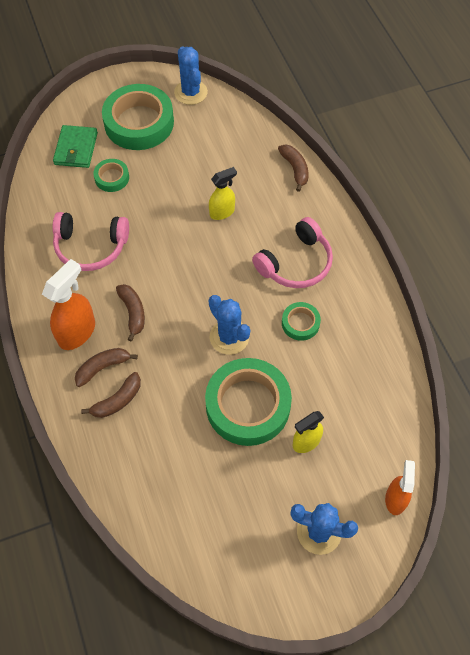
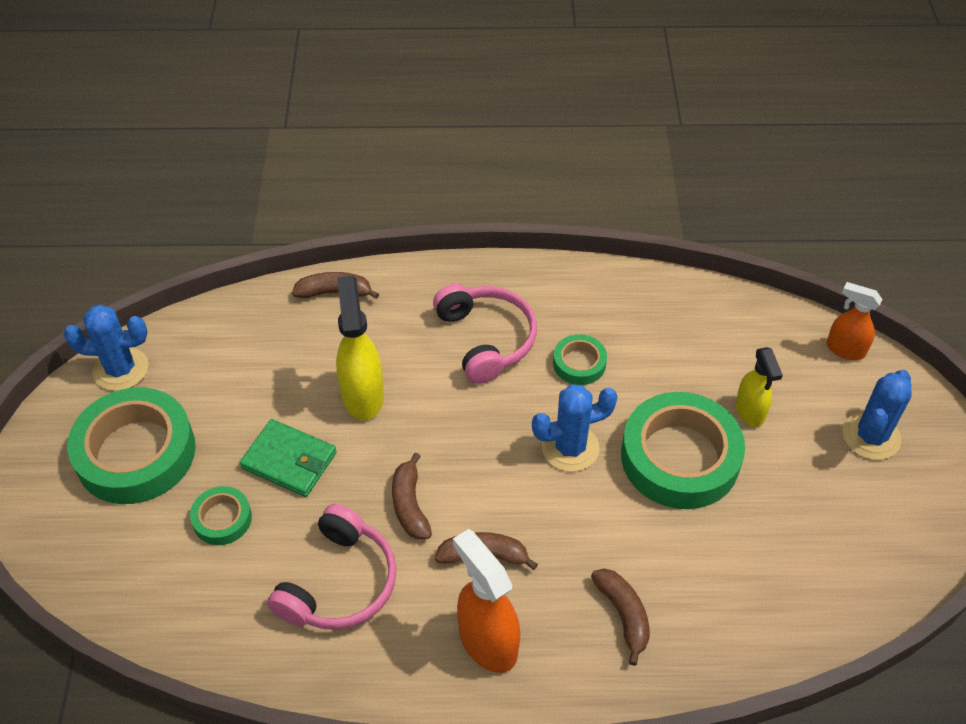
camera: 70 degrees left, 10 degrees down
green wallet [53,125,98,168] -> green wallet moved to [240,419,337,497]
brown banana [75,348,138,387] -> brown banana moved to [392,452,432,540]
yellow spray bottle [209,167,237,220] -> yellow spray bottle [336,276,384,420], size x1.56

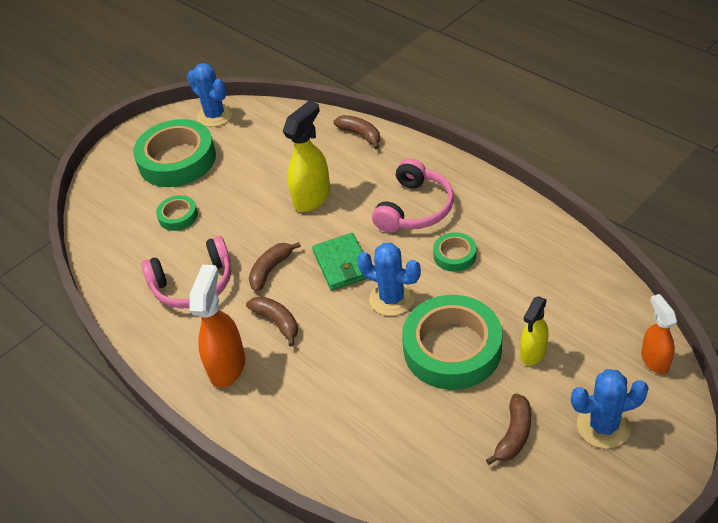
camera: 50 degrees right, 5 degrees down
green wallet [240,419,337,497] -> green wallet moved to [312,233,367,290]
brown banana [591,568,650,666] -> brown banana moved to [486,393,531,465]

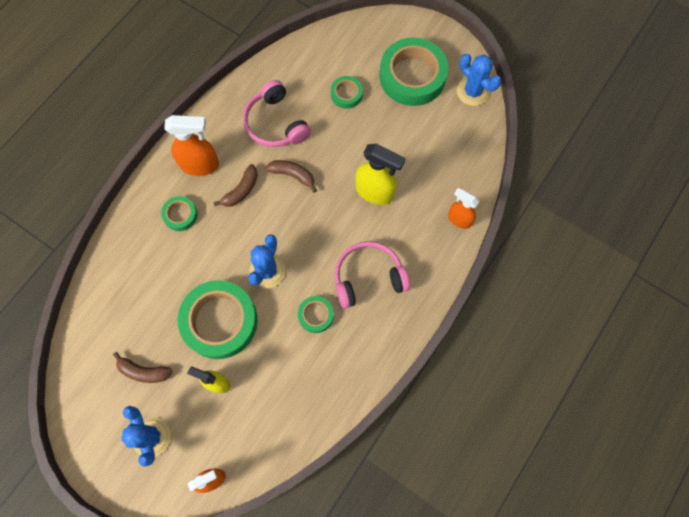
camera: 75 degrees right, 25 degrees up
blue cactus [187,63,233,127] -> blue cactus turned 75 degrees counterclockwise [457,53,501,106]
green wallet [312,233,367,290] -> none
brown banana [334,115,380,150] -> orange spray bottle [448,188,479,229]
pink headphones [372,158,454,233] -> pink headphones turned 150 degrees clockwise [335,241,410,309]
none -> green tape [161,196,198,231]

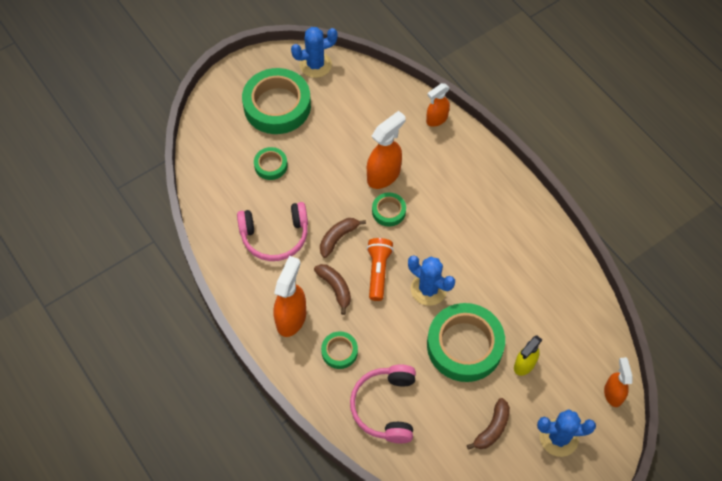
camera: 70 degrees left, 10 degrees down
green tape [298,296,334,333] -> green tape moved to [372,192,406,227]
pink headphones [335,241,410,309] -> pink headphones moved to [350,364,416,444]
yellow spray bottle [355,144,406,205] -> orange spray bottle [367,111,406,189]
none -> orange flashlight [367,238,394,301]

